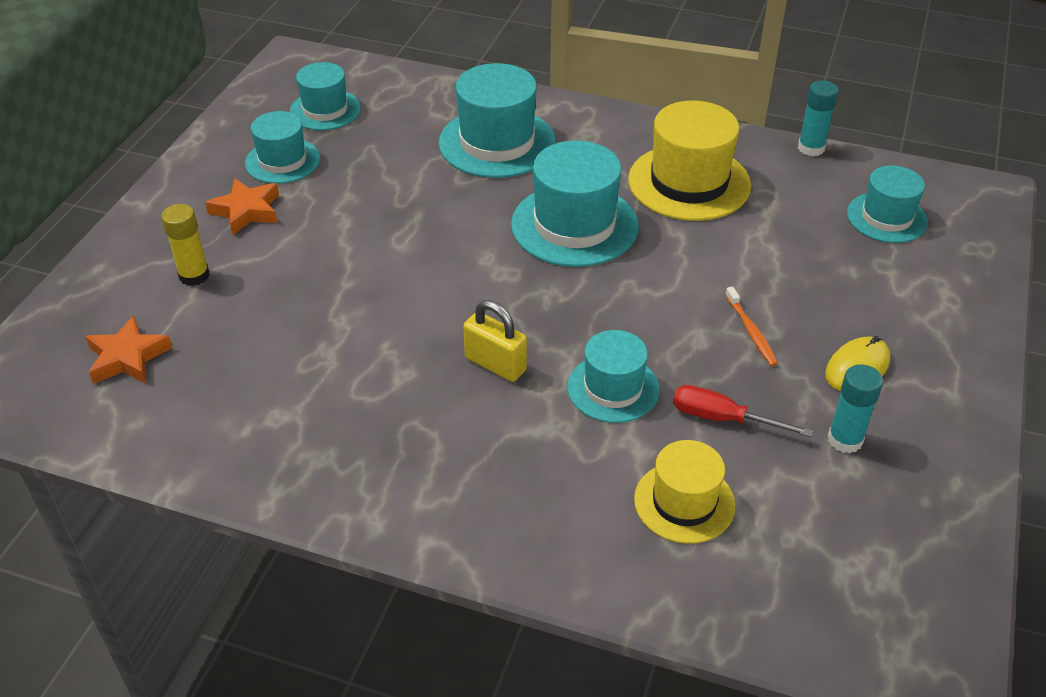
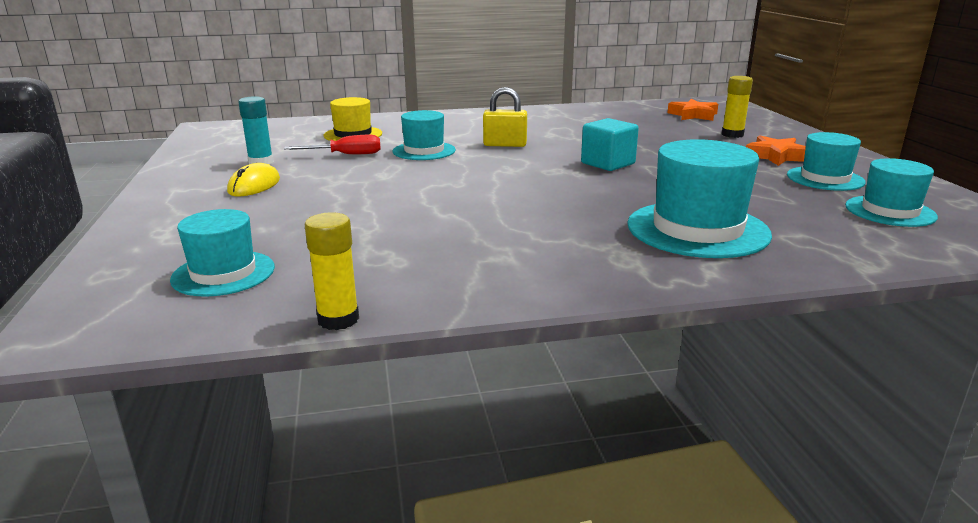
camera: 150 degrees right, 20 degrees down
turquoise hat [511,140,639,267] -> none
yellow hat [628,101,751,221] -> none
orange toothbrush [725,286,778,366] -> none
turquoise glue stick [798,80,839,156] -> yellow glue stick [305,212,359,330]
none -> turquoise cube [581,118,639,171]

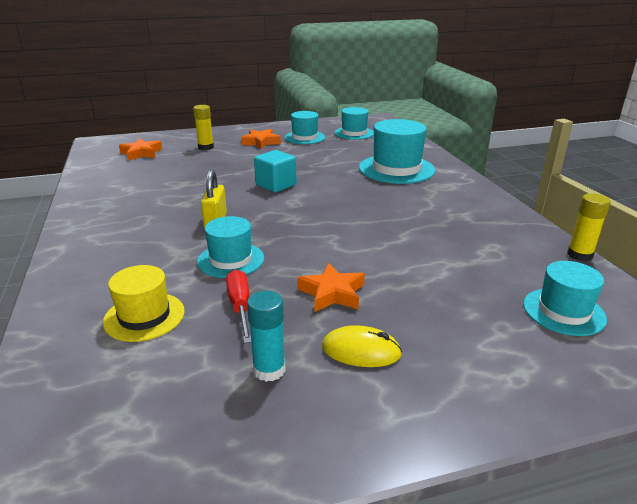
camera: 95 degrees left, 5 degrees up
none -> orange star [297,263,365,312]

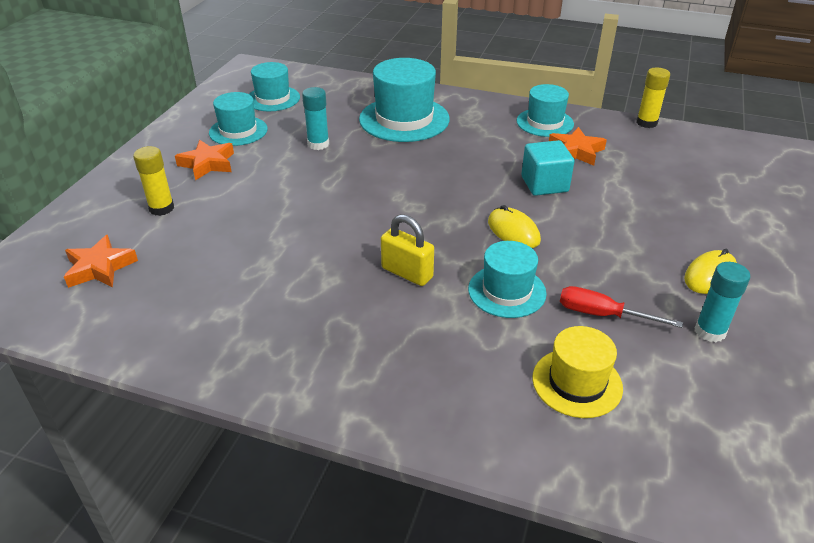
camera: 55 degrees left, 10 degrees up
turquoise cube [254,150,297,192] -> turquoise cube moved to [521,140,575,196]
orange star [297,263,365,312] -> orange star moved to [549,127,607,166]
turquoise hat [523,261,607,336] -> turquoise hat moved to [517,84,574,137]
none -> turquoise glue stick [302,87,329,150]
none -> yellow mouse [488,205,541,248]

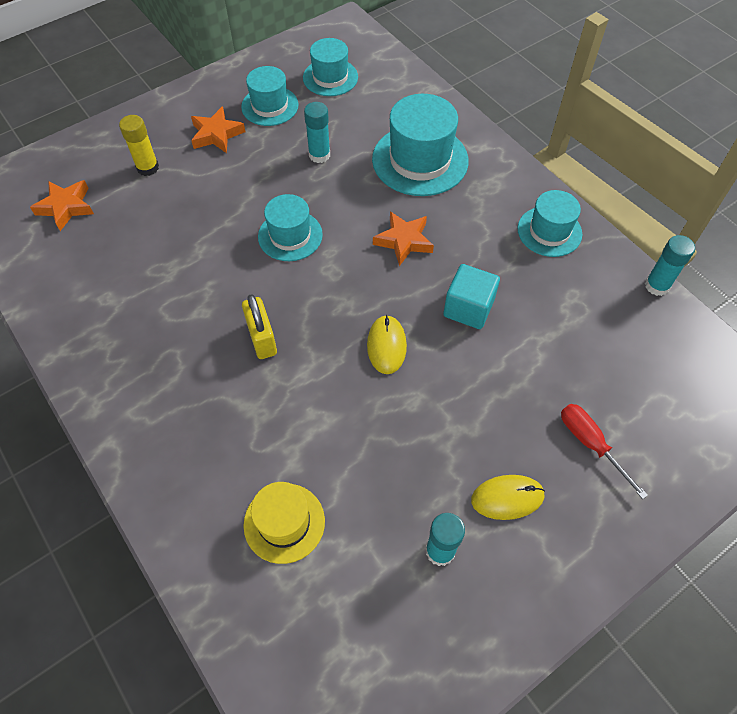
camera: 35 degrees right, 20 degrees up
turquoise hat [468,241,546,318] -> turquoise hat moved to [258,194,323,261]
orange star [549,127,607,166] -> orange star moved to [373,211,434,266]
red screwdriver [560,286,683,328] -> red screwdriver moved to [561,404,648,499]
yellow glue stick [636,68,670,128] -> turquoise glue stick [645,235,695,296]

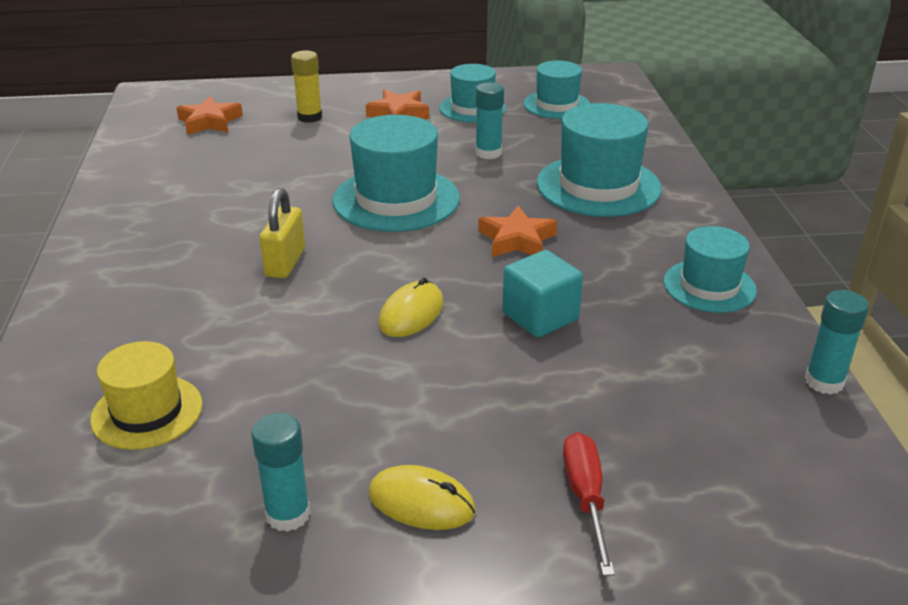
camera: 30 degrees right, 25 degrees down
turquoise hat [258,194,323,261] -> turquoise hat [332,115,460,232], size x1.60

